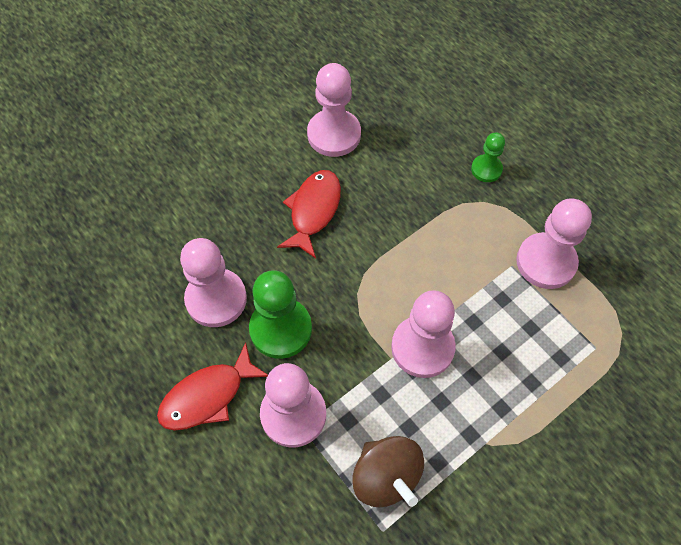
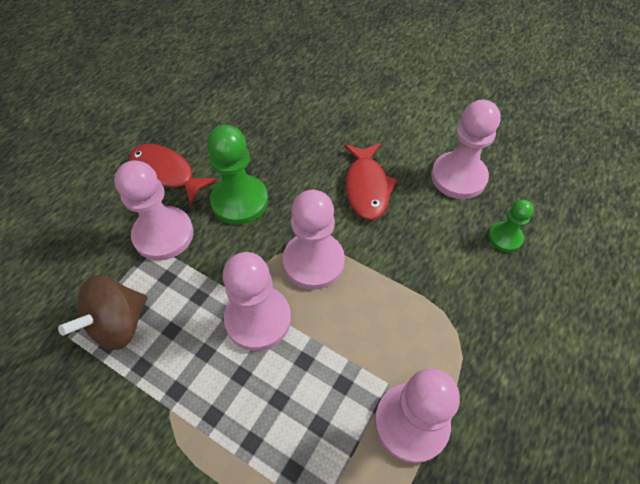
camera: 70 degrees right, 5 degrees down
pink pawn [180,238,247,327] -> pink pawn moved to [283,190,345,290]
red fish [277,170,341,259] -> red fish turned 90 degrees clockwise [344,144,398,220]
green pawn [471,132,505,182] -> green pawn moved to [488,200,534,252]

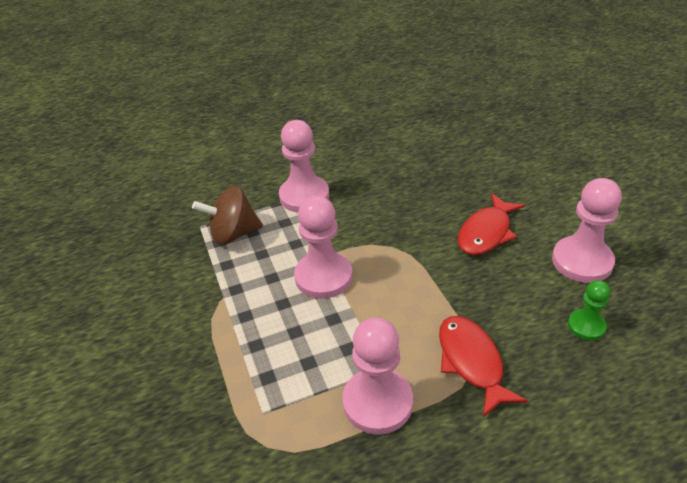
camera: 40 degrees right, 15 degrees down
red fish [129,144,217,205] -> red fish moved to [439,316,528,417]
green pawn [207,125,268,225] -> none
pink pawn [283,190,345,290] -> none

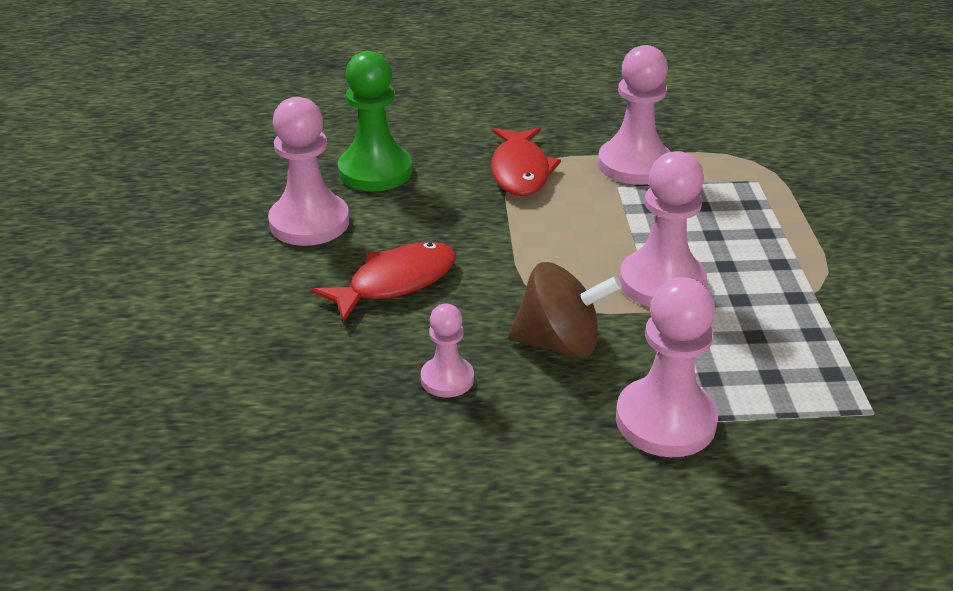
camera: 165 degrees left, 5 degrees down
brown spinning top [192,186,263,245] -> brown spinning top moved to [508,262,622,359]
green pawn [568,280,610,340] -> green pawn [338,51,413,191], size x1.79
none -> pink pawn [421,304,474,398]

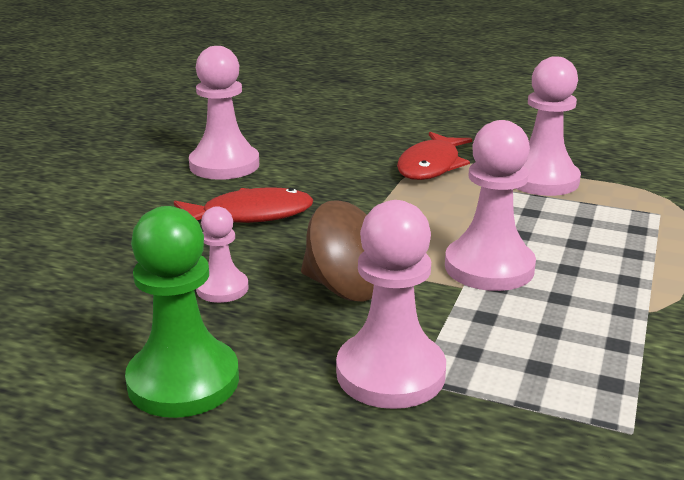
camera: 25 degrees right, 10 degrees down
green pawn [338,51,413,191] -> green pawn moved to [125,206,239,418]

